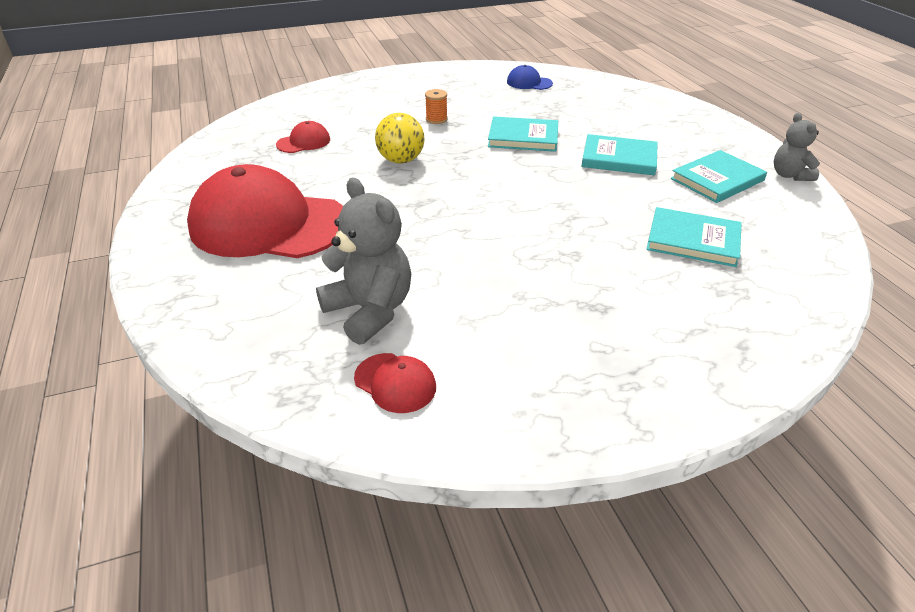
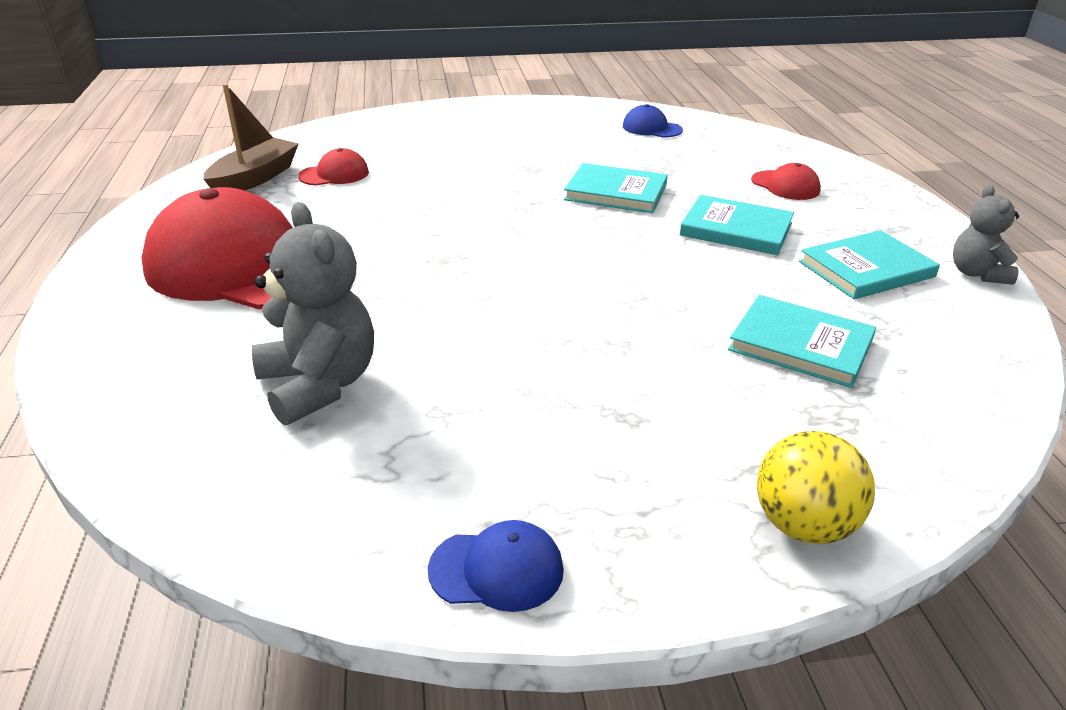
camera: 10 degrees right, 5 degrees down
red cap [354,353,436,413] -> red cap moved to [751,163,821,200]
yellow ball [375,113,424,164] -> yellow ball moved to [757,431,875,544]
orange spool [425,89,447,124] -> none
none -> brown boat [203,84,298,191]
none -> blue cap [428,520,564,612]

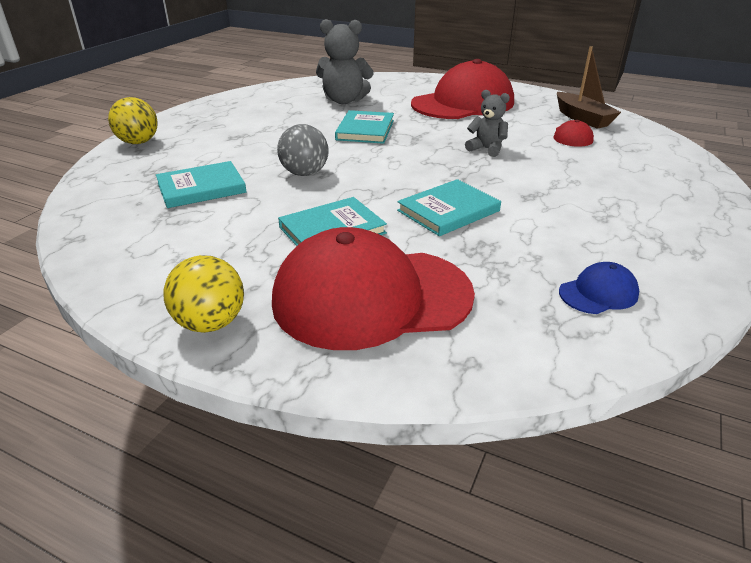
camera: 125 degrees right, 0 degrees up
blue cap [428,520,564,612] -> none
red cap [751,163,821,200] -> red cap [272,227,475,350], size x2.43
turquoise book [799,230,940,299] -> turquoise book moved to [335,110,394,144]
grey teddy bear [953,185,1019,284] -> grey teddy bear moved to [465,90,510,157]
none -> yellow ball [163,255,244,333]
none -> grey ball [277,124,329,176]

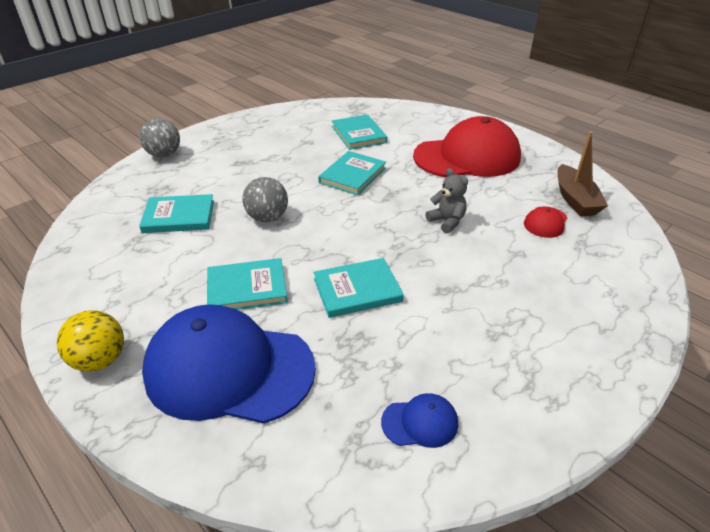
camera: 20 degrees right, 5 degrees up
yellow ball [108,97,158,144] -> grey ball [140,118,180,158]
red cap [272,227,475,350] -> blue cap [142,304,316,424]
grey teddy bear [316,19,374,104] -> turquoise book [332,115,388,150]

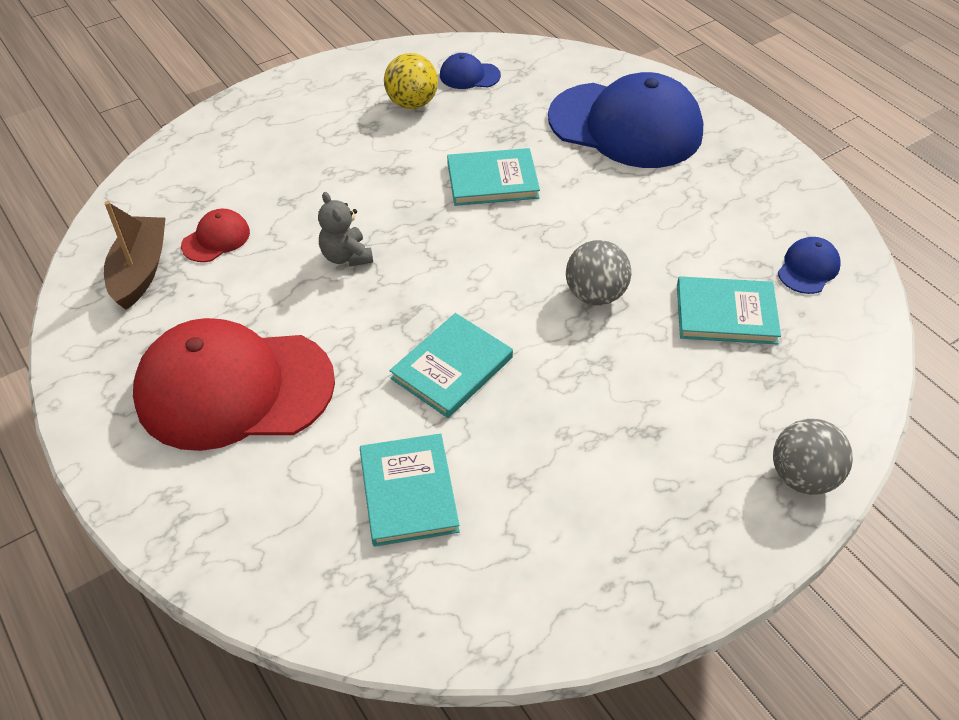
camera: 170 degrees left, 10 degrees up
yellow ball [57,310,124,372] -> yellow ball moved to [384,53,438,109]
turquoise book [207,258,288,310] -> none
none -> blue cap [778,237,841,294]

